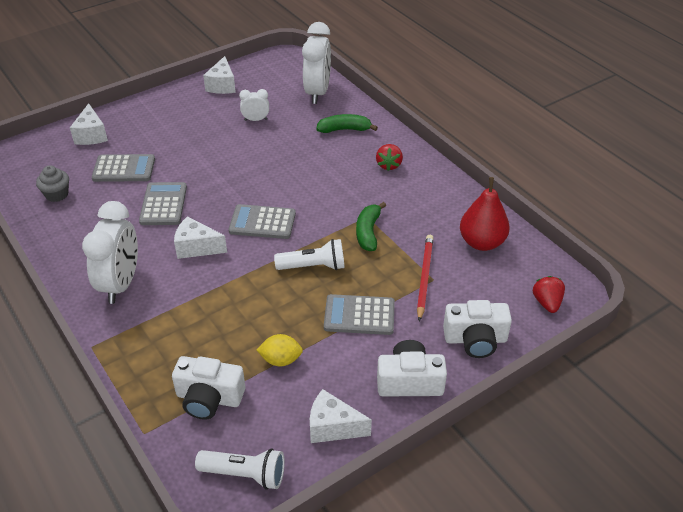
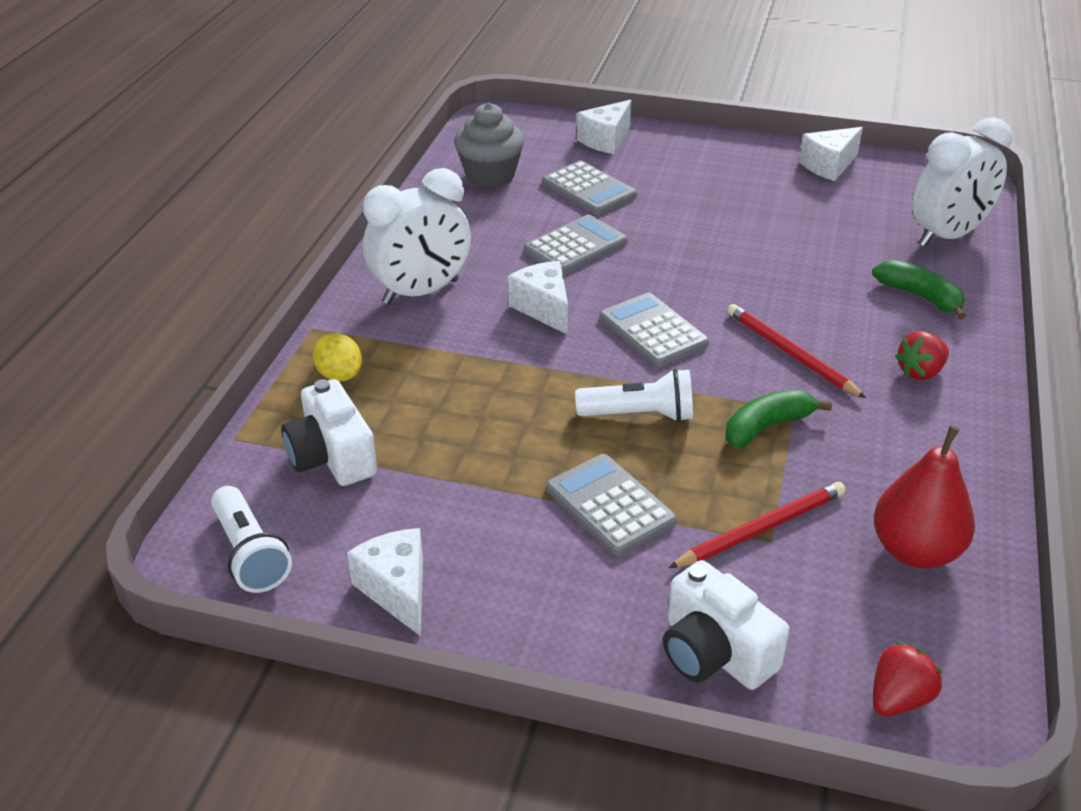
camera: 50 degrees right, 5 degrees down
grey cupcake [36,165,69,202] -> grey cupcake [454,103,525,188], size x1.54
white clock [239,89,269,121] -> none
yellow lemon [257,334,303,366] -> yellow lemon moved to [312,333,362,381]
white flashlight [274,239,345,270] -> white flashlight turned 45 degrees counterclockwise [575,369,693,422]
white camera [377,340,447,397] -> none
none -> red pencil [727,304,866,398]

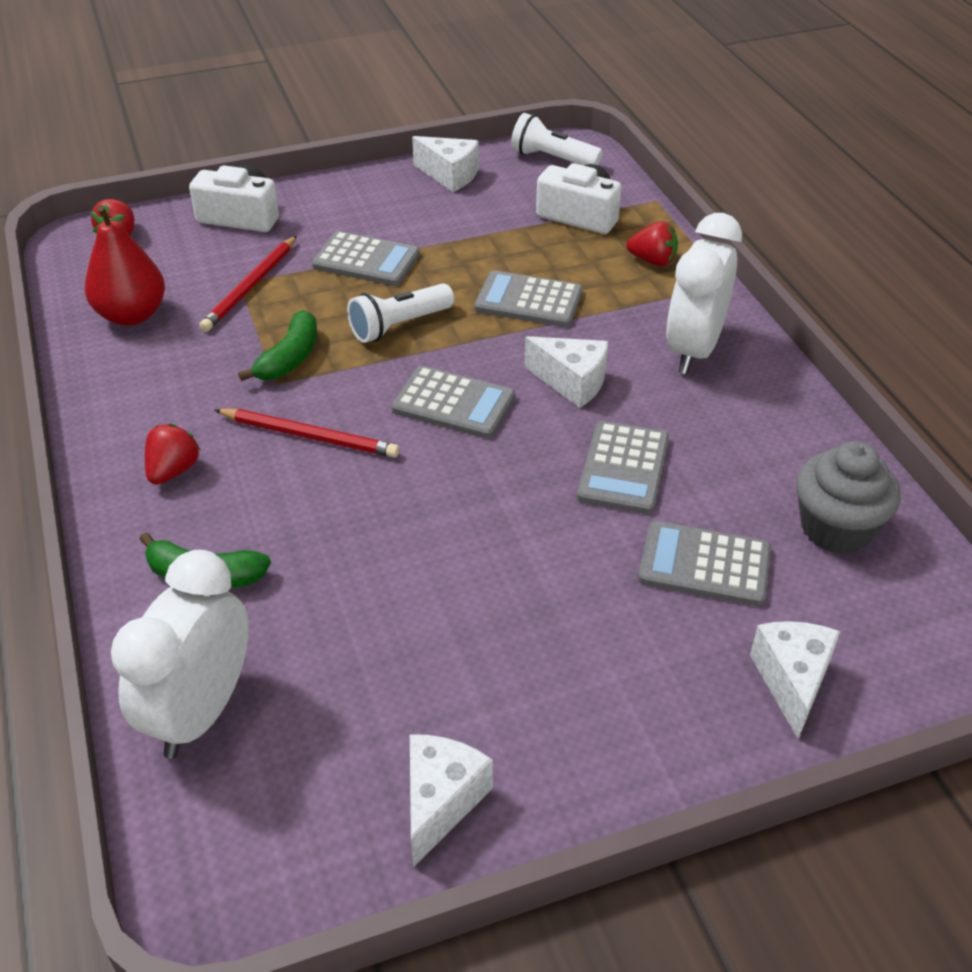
camera: 145 degrees right, 5 degrees up
yellow lemon [312,333,362,381] -> red strawberry [626,221,678,266]
none -> grey calculator [474,270,583,327]

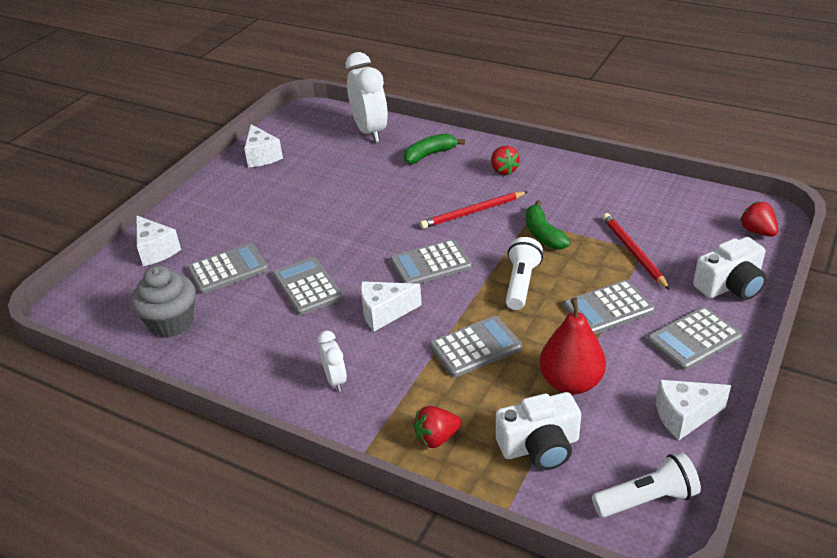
camera: 140 degrees right, 5 degrees down
red pear [85,205,165,326] -> red pear moved to [539,298,606,395]
white clock [666,213,742,374] -> white clock [318,331,347,392], size x0.49
none -> grey calculator [647,307,742,371]

